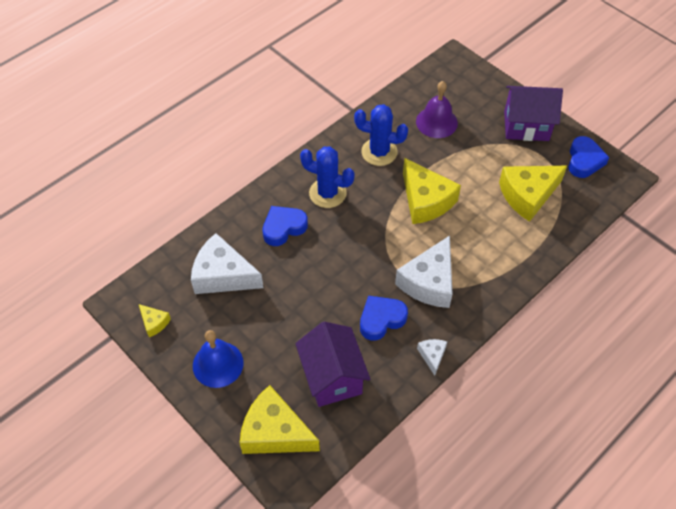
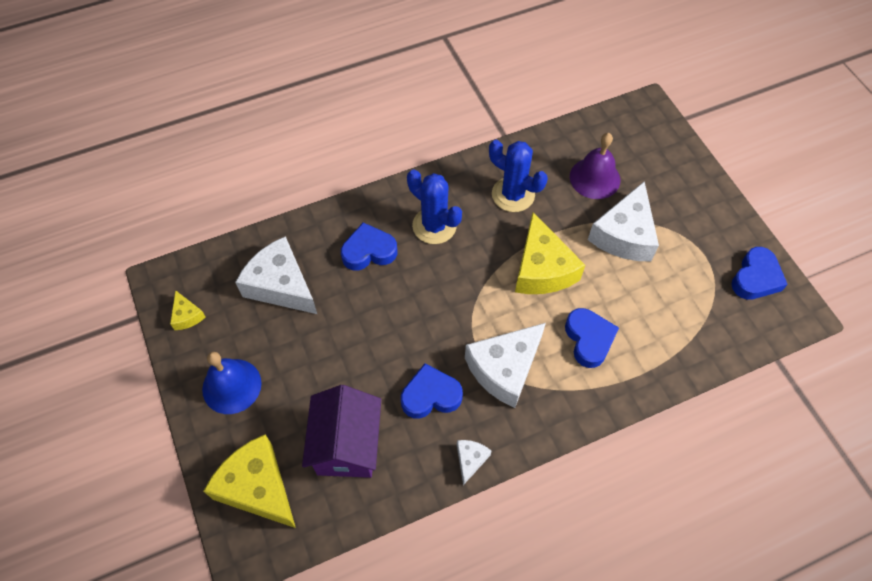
camera: 20 degrees right, 5 degrees up
yellow cheese [499,166,567,222] -> none
purple house [504,86,563,141] -> none
none -> blue heart [565,308,619,368]
none -> white cheese [588,181,659,261]

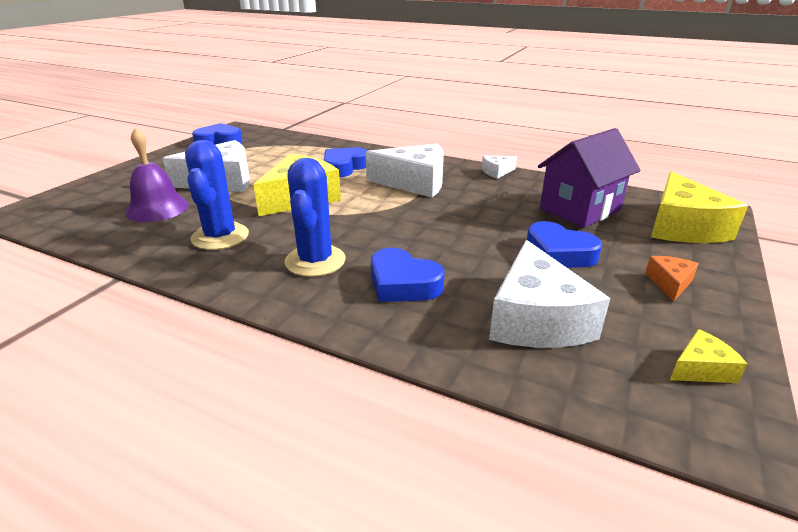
camera: 130 degrees left, 30 degrees down
yellow cheese [170,290,206,330] -> yellow cheese turned 45 degrees clockwise [670,329,747,383]
blue bell [202,352,262,414] -> orange cheese [645,256,699,302]
blue heart [401,363,463,419] -> blue heart moved to [527,221,602,268]

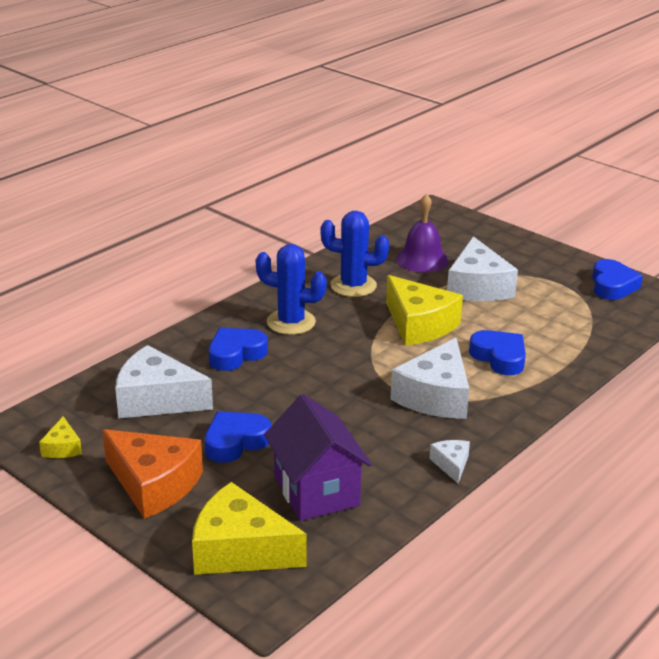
camera: 105 degrees right, 0 degrees up
orange cheese [645,256,699,302] -> orange cheese [102,429,203,519], size x2.13

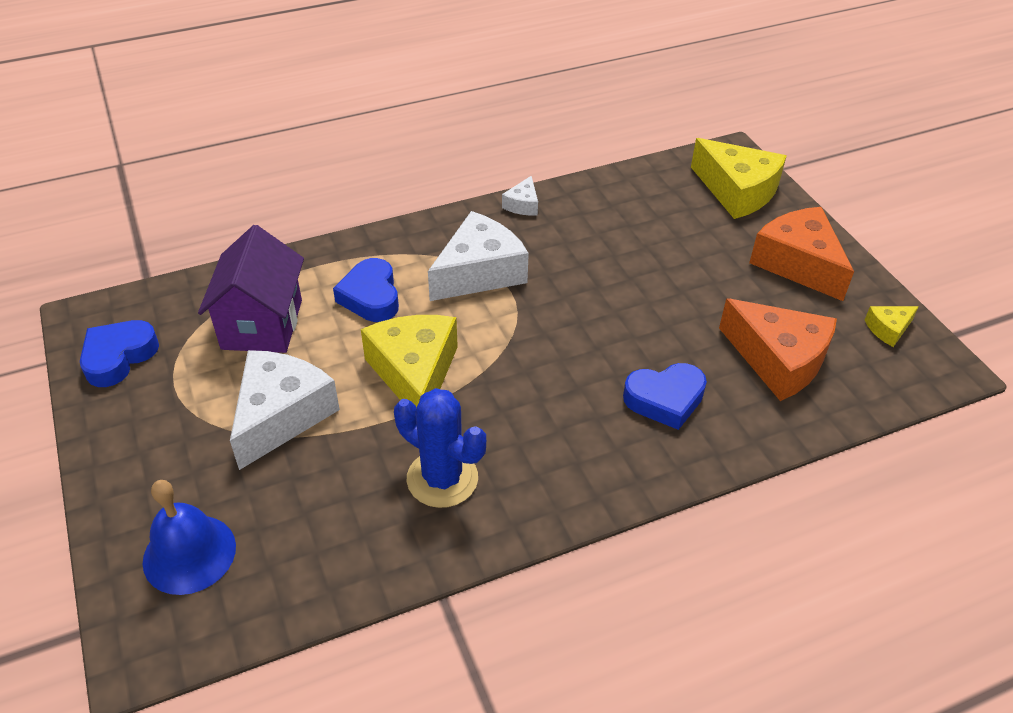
camera: 155 degrees left, 15 degrees up
yellow cheese [39,416,82,458] -> yellow cheese turned 135 degrees counterclockwise [865,306,919,347]
white cheese [115,345,213,419] -> orange cheese [719,298,837,401]
blue heart [205,411,271,463] -> none
blue cactus [256,244,327,335] -> none
purple house [264,394,372,521] -> purple house moved to [198,225,304,353]
purple bell [396,194,449,273] -> none
none -> blue bell [143,480,236,595]

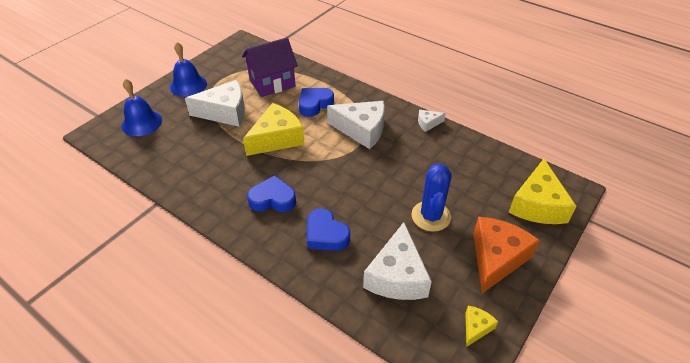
camera: 60 degrees right, 0 degrees up
blue heart [80,320,159,387] -> blue heart moved to [247,175,296,212]
blue cactus [394,388,486,508] -> blue cactus moved to [411,164,452,232]
orange cheese [719,298,837,401] -> white cheese [363,222,432,300]
yellow cheese [865,306,919,347] -> yellow cheese turned 90 degrees clockwise [465,306,498,347]
none -> blue bell [170,42,207,97]

